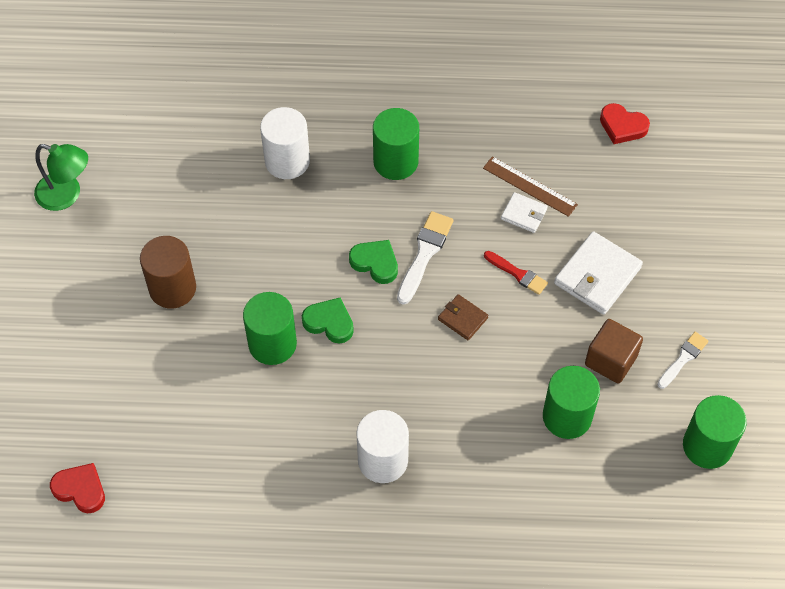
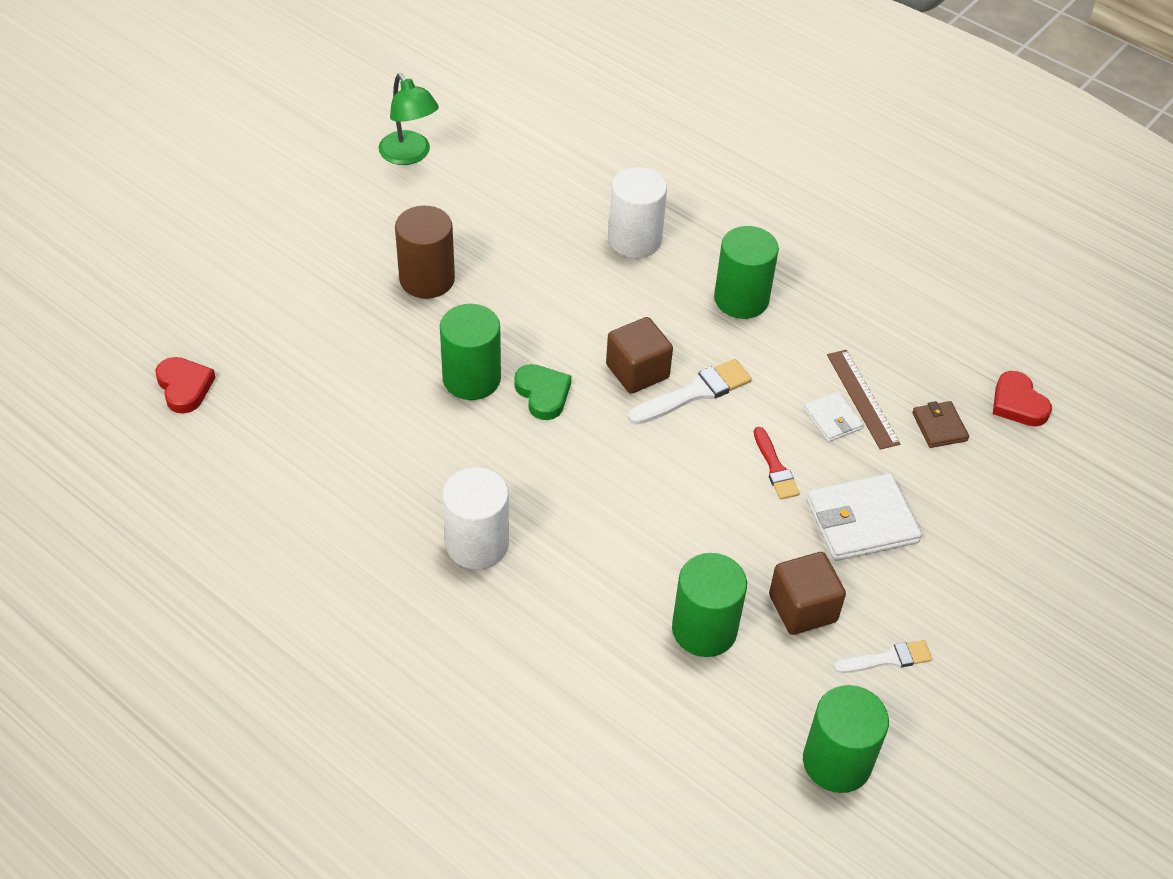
camera: 35 degrees right, 10 degrees down
green heart [349,240,398,284] -> brown cube [606,317,673,394]
brown wallet [438,294,488,340] -> brown wallet moved to [912,401,969,448]

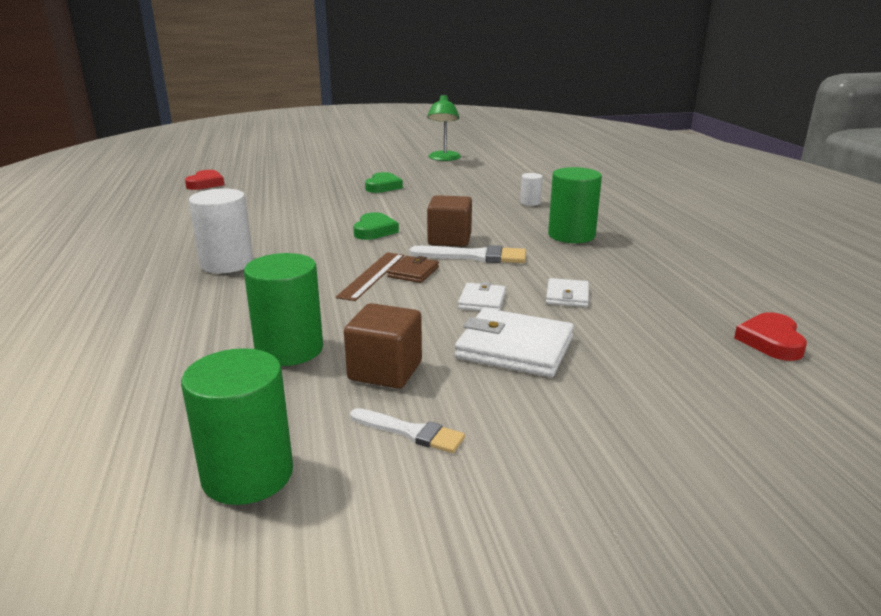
camera: 40 degrees right, 25 degrees down
brown cylinder [395,206,455,299] -> green heart [365,172,403,193]
green cylinder [440,304,501,400] -> none
white cylinder [608,167,667,258] -> white cylinder [520,173,543,206], size x0.50
red brush [754,427,800,499] -> white wallet [458,282,506,311]
brown ruler [827,350,900,450] -> brown ruler moved to [336,252,404,301]
brown wallet [912,401,969,448] -> brown wallet moved to [387,256,439,283]

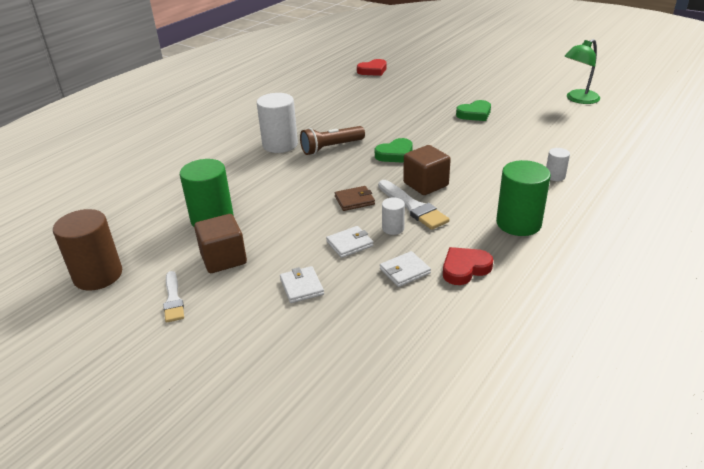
camera: 50 degrees right, 10 degrees up
green cylinder [181,348,293,505] -> brown cylinder [53,209,122,291]
brown ruler [336,252,404,301] -> none
white wallet [455,308,574,377] -> white wallet [280,266,324,303], size x0.55
red heart [734,312,807,361] -> red heart moved to [443,247,493,285]
none -> brown flashlight [300,126,365,155]
none -> white cylinder [382,197,405,235]

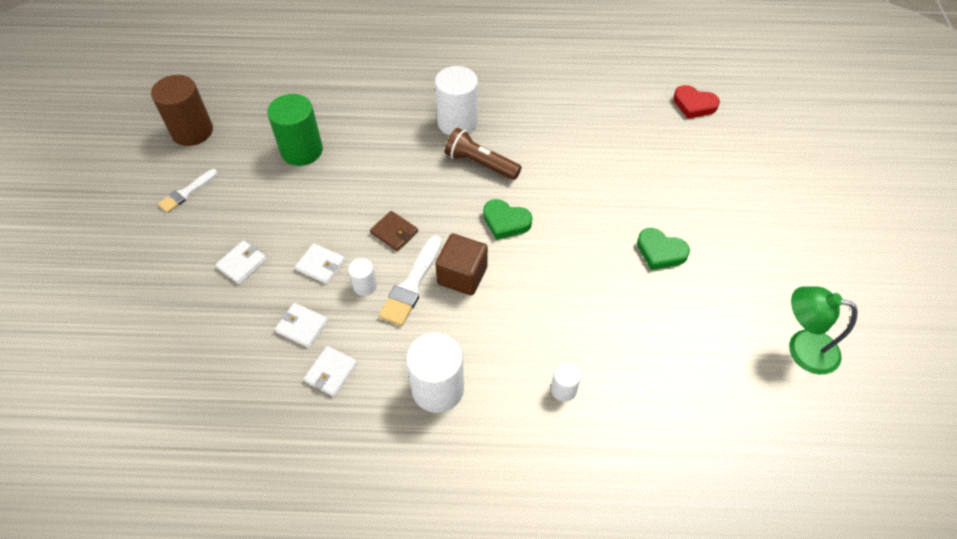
camera: 55 degrees right, 20 degrees up
brown cube [194,214,247,273] -> none
red heart [443,247,493,285] -> white wallet [304,346,357,397]
green cylinder [496,160,551,236] -> white cylinder [406,333,464,413]

